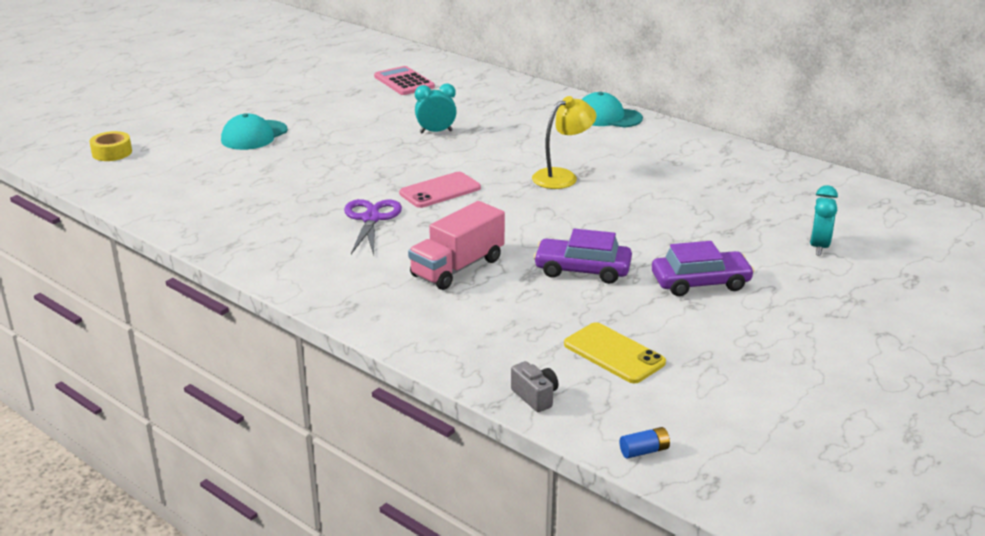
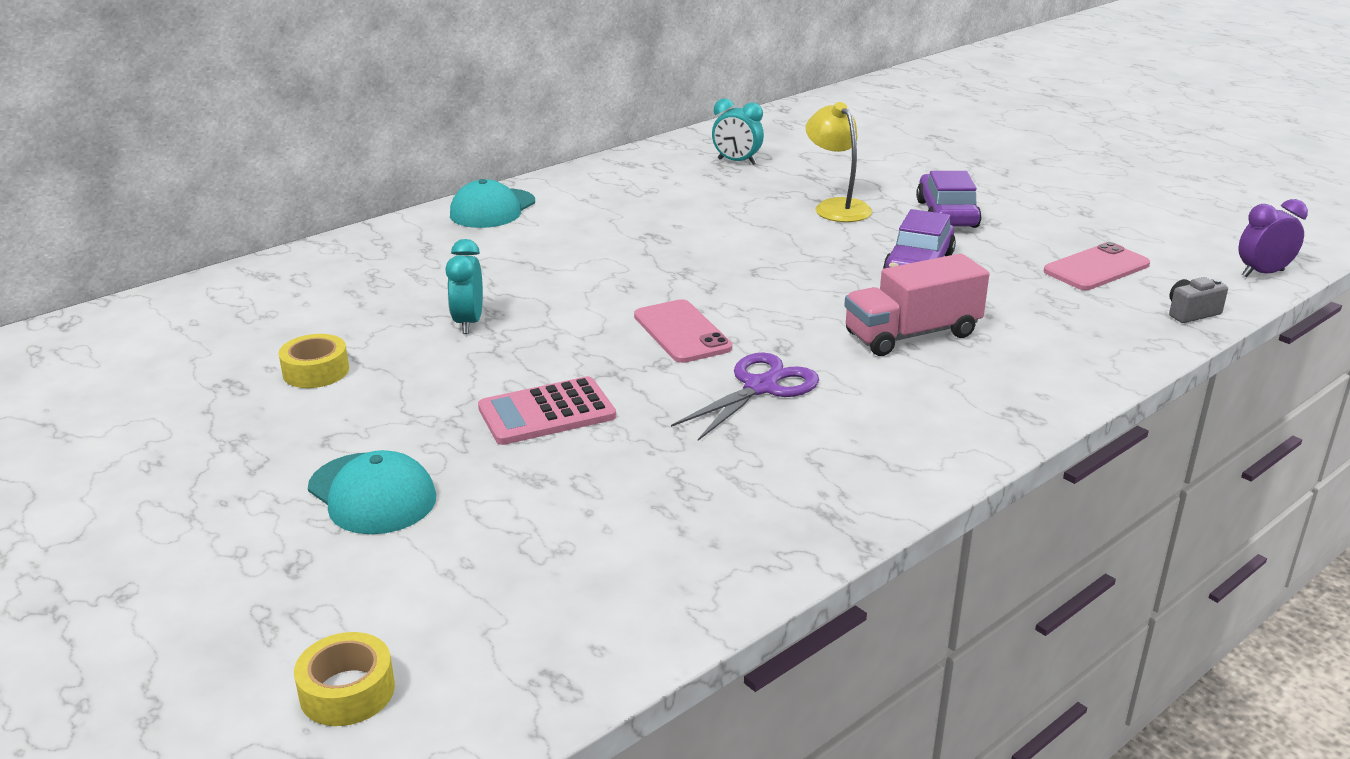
camera: 80 degrees left, 0 degrees up
purple scissors [344,199,402,256] -> purple scissors turned 120 degrees clockwise [671,352,819,441]
pink calculator [374,66,435,95] -> pink calculator moved to [478,376,616,445]
pink truck [408,201,505,290] -> pink truck turned 105 degrees clockwise [844,253,989,356]
yellow lamp [532,96,597,189] -> yellow lamp moved to [805,102,872,222]
yellow phone [564,322,666,383] -> pink phone [1043,242,1150,290]
blue battery [620,427,670,459] -> purple clock [1239,199,1308,277]
turquoise clock [810,185,838,256] -> turquoise clock moved to [712,98,764,165]
none -> yellow tape [278,334,349,388]

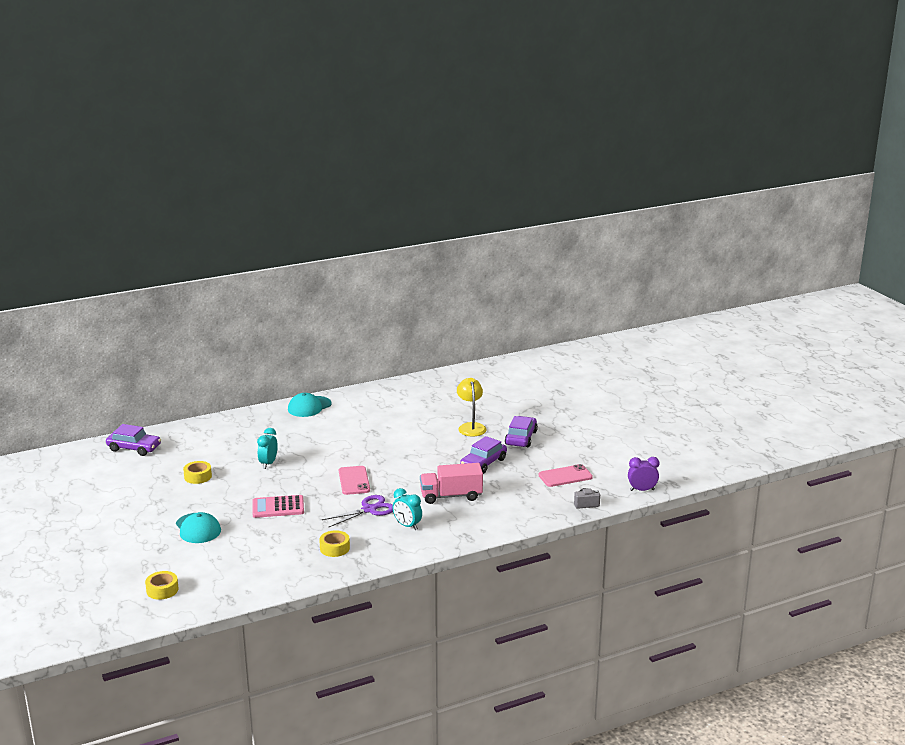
camera: 15 degrees right, 5 degrees down
turquoise clock [712,98,764,165] -> turquoise clock moved to [393,488,422,530]
none -> purple car [106,424,161,456]
none -> yellow tape [319,530,350,557]

